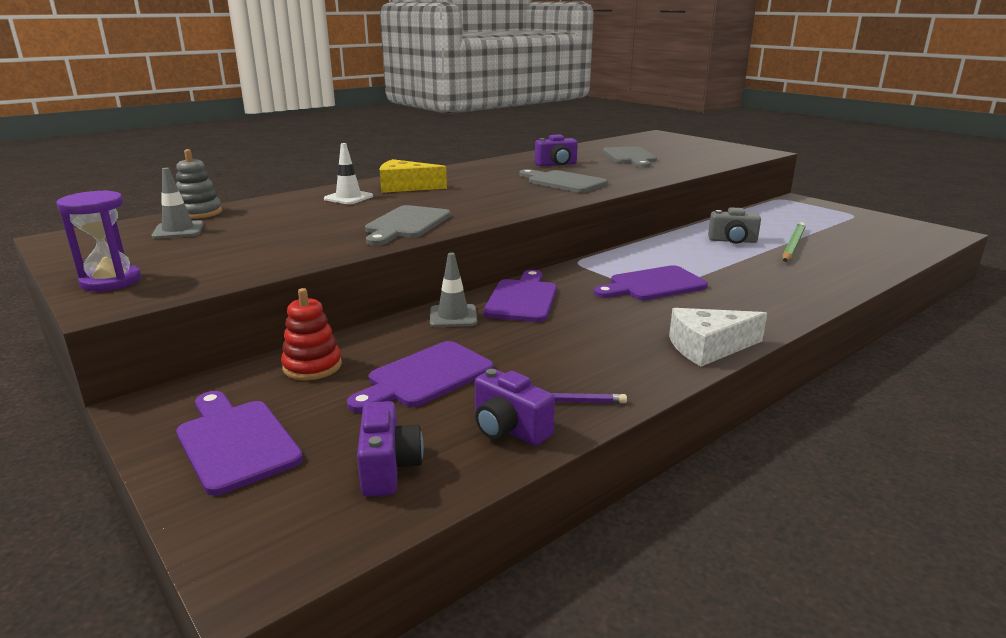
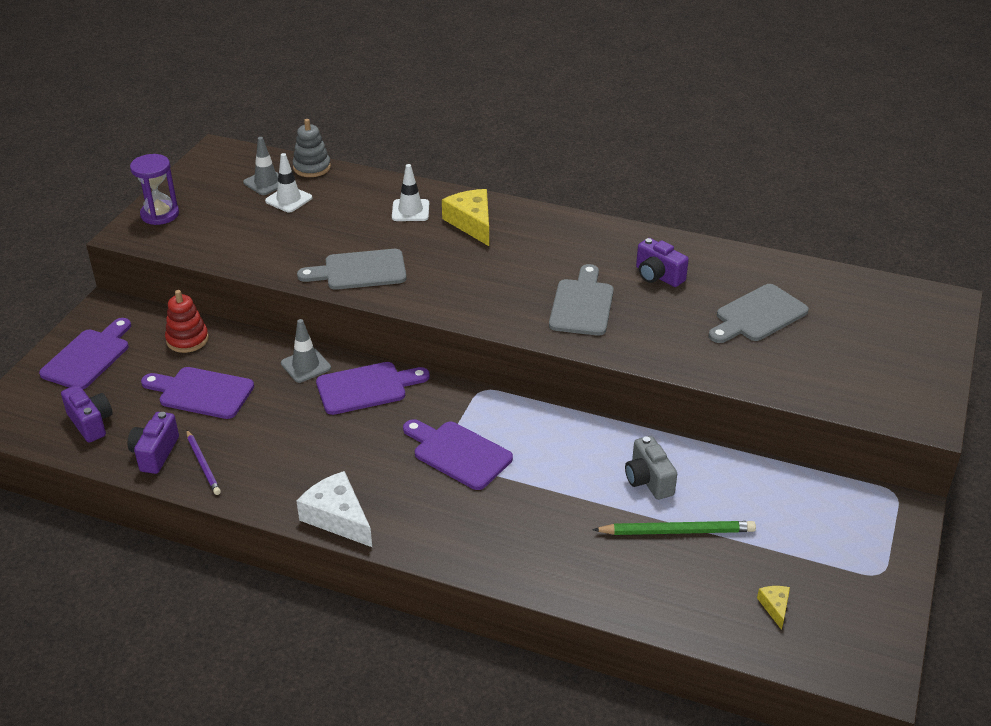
camera: 60 degrees right, 15 degrees up
purple camera [357,401,423,497] -> purple camera turned 90 degrees counterclockwise [61,385,112,443]
none -> white traffic cone [265,153,312,213]
none -> yellow cheese [757,586,790,630]

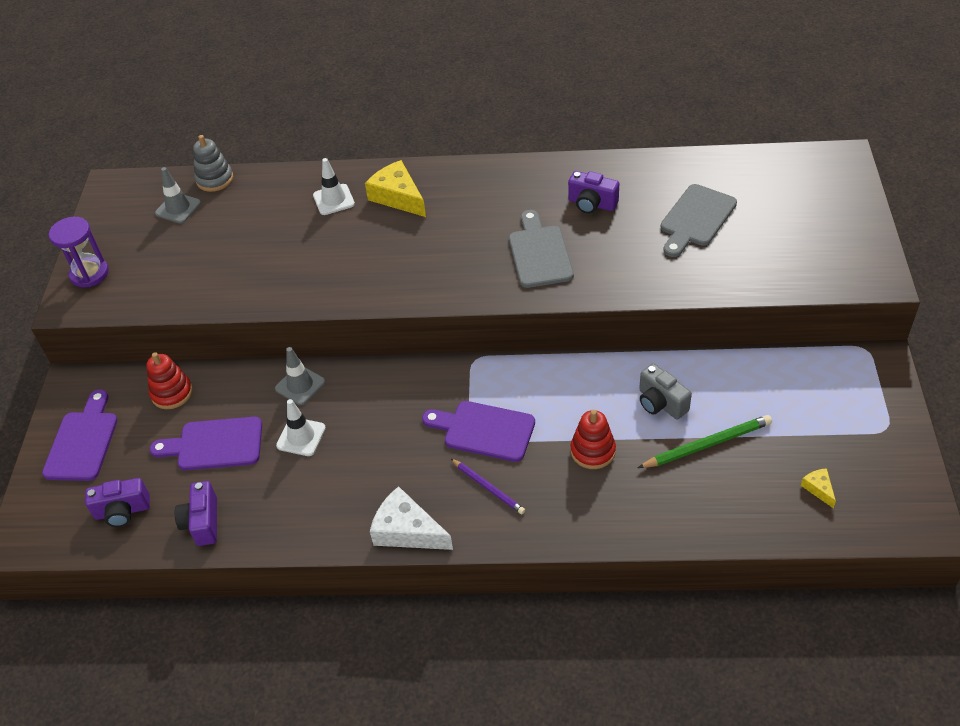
camera: 15 degrees left, 10 degrees up
purple camera [61,385,112,443] -> purple camera turned 135 degrees clockwise [85,478,150,527]
purple pencil [186,430,221,495] -> purple pencil moved to [450,458,525,514]
white traffic cone [265,153,312,213] -> white traffic cone moved to [276,399,326,456]
grey cutting board [297,249,407,290] -> none
purple cutting board [316,362,430,415] -> none
none -> red stacking toy [570,410,616,469]

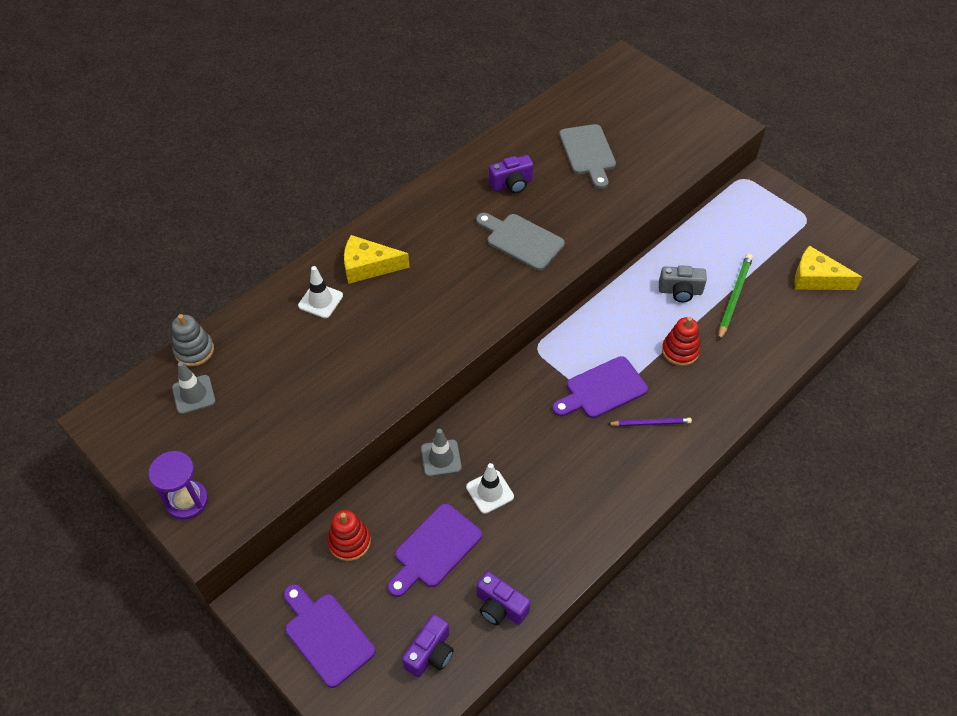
camera: 50 degrees left, 5 degrees up
white cheese [370,486,453,550] -> none
yellow cheese [801,468,836,509] -> yellow cheese [794,246,862,290], size x2.05

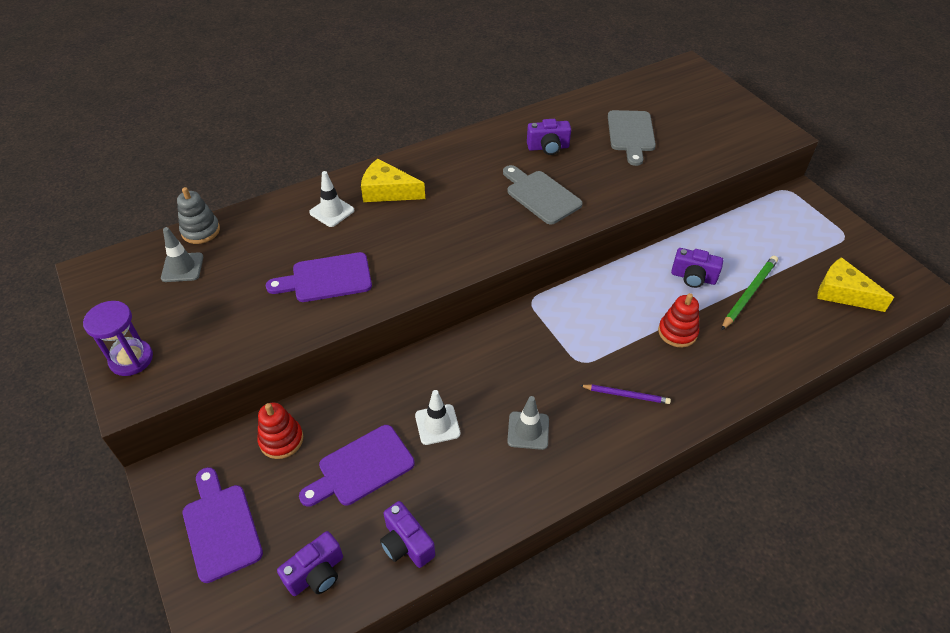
camera: 15 degrees right, 5 degrees down
grey traffic cone [421,429,462,477] -> grey traffic cone moved to [507,396,549,450]
purple cutting board [552,356,648,418] -> purple cutting board moved to [266,252,372,302]
grey camera [659,265,707,302] -> purple camera [671,248,723,288]

